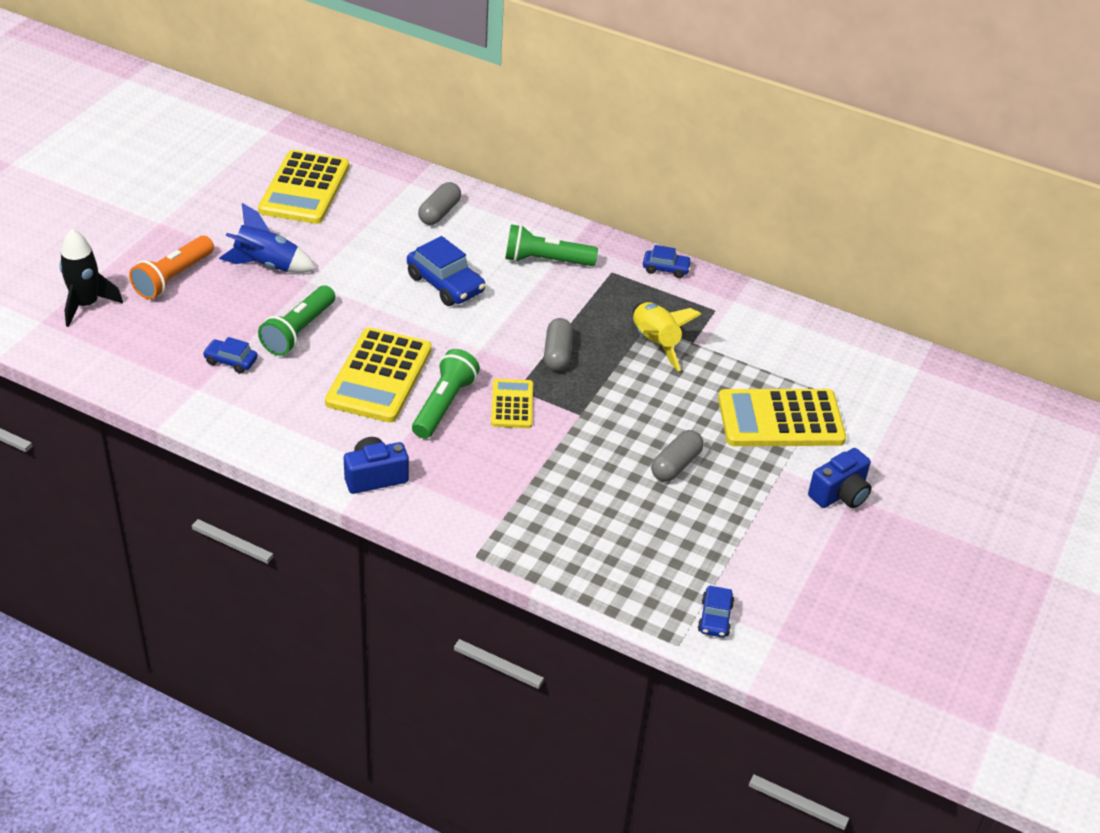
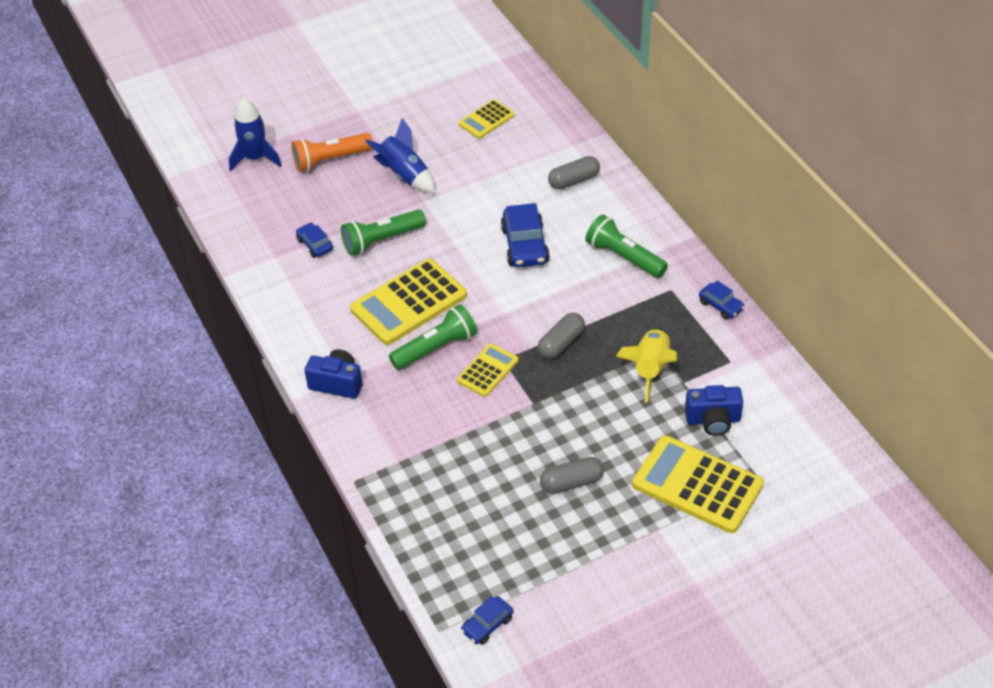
camera: 40 degrees right, 5 degrees up
black rocket [59,229,123,327] -> blue rocket [229,97,282,171]
yellow calculator [258,150,349,224] -> yellow calculator [458,99,515,139], size x0.55
blue camera [808,448,871,508] -> blue camera moved to [685,385,743,436]

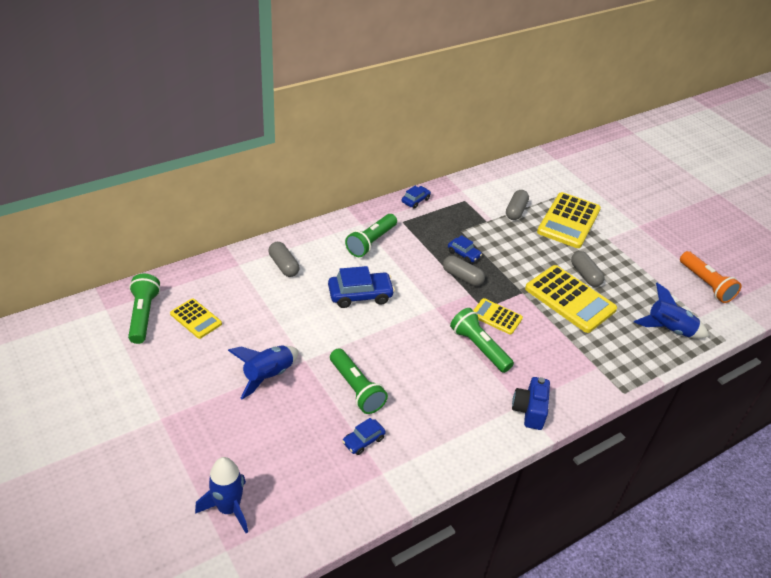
camera: 100 degrees left, 5 degrees down
orange flashlight [291,133,373,172] -> orange flashlight moved to [680,251,742,303]
yellow calculator [350,259,467,345] -> yellow calculator moved to [525,265,617,333]
blue car [461,596,513,645] -> blue car moved to [448,235,482,263]
yellow rocket [616,328,677,403] -> none
blue camera [685,385,743,436] -> grey capsule [506,190,529,220]
none -> green flashlight [128,274,160,344]
none -> blue rocket [634,283,709,338]

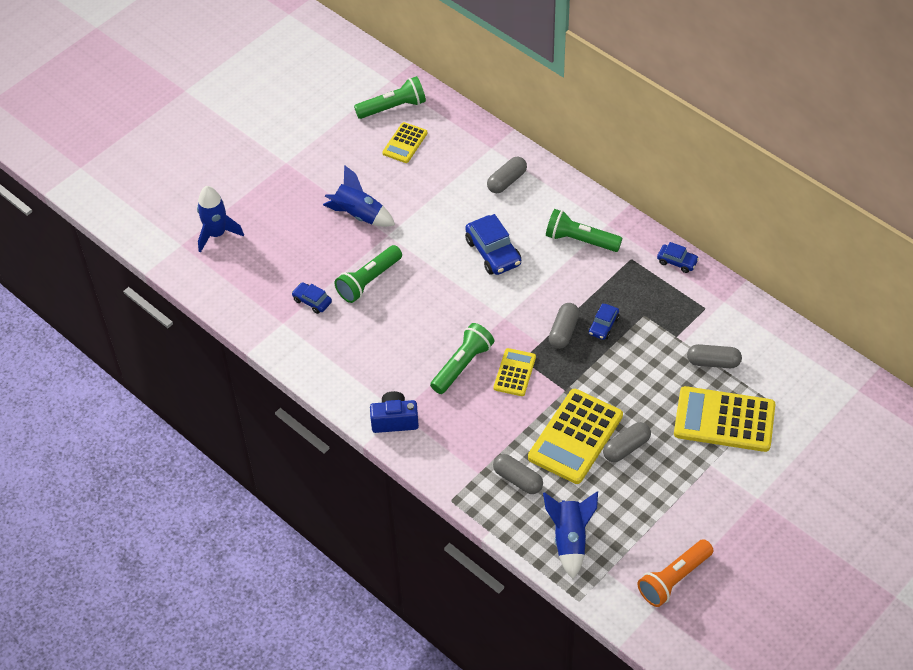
camera: 80 degrees right, 10 degrees up
none -> grey capsule [493,454,543,494]

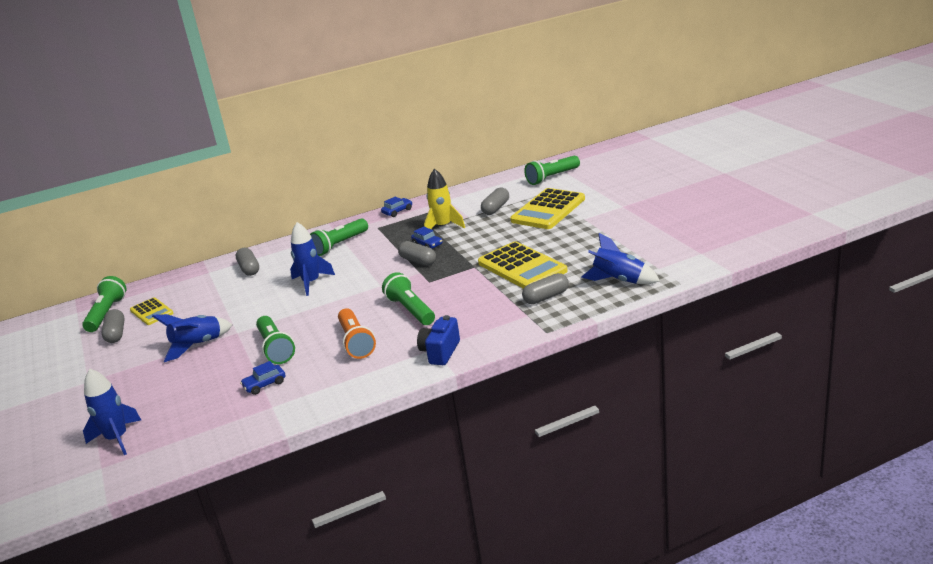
camera: 65 degrees left, 25 degrees down
blue car [465,214,521,275] -> blue rocket [290,222,335,296]
yellow calculator [494,348,536,396] -> none
grey capsule [603,422,651,462] -> grey capsule moved to [102,309,125,343]
orange flashlight [637,539,714,607] -> orange flashlight moved to [338,308,376,359]
none -> yellow rocket [424,169,465,229]
none -> green flashlight [524,156,580,185]

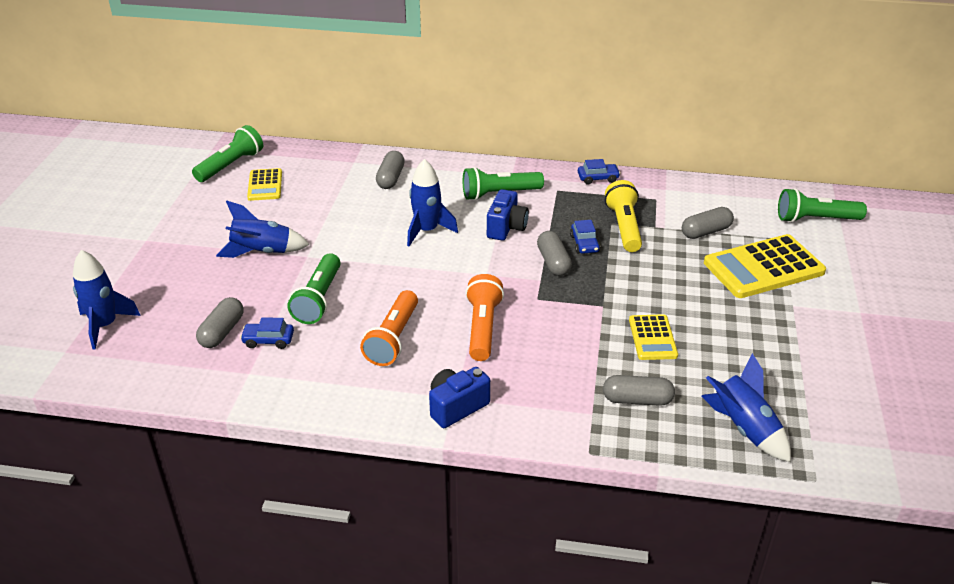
camera: 30 degrees right, 10 degrees up
grey capsule [102,309,125,343] -> grey capsule moved to [196,297,244,348]
green flashlight [382,272,435,325] -> orange flashlight [465,274,504,361]
yellow rocket [424,169,465,229] -> yellow flashlight [605,180,642,252]
yellow calculator [478,241,568,289] -> yellow calculator [629,314,678,360], size x0.55
none -> blue camera [487,189,529,241]

